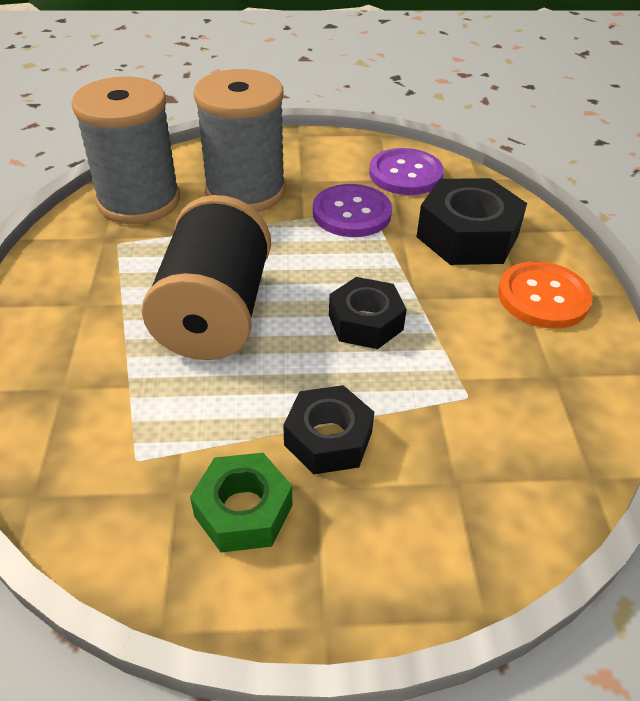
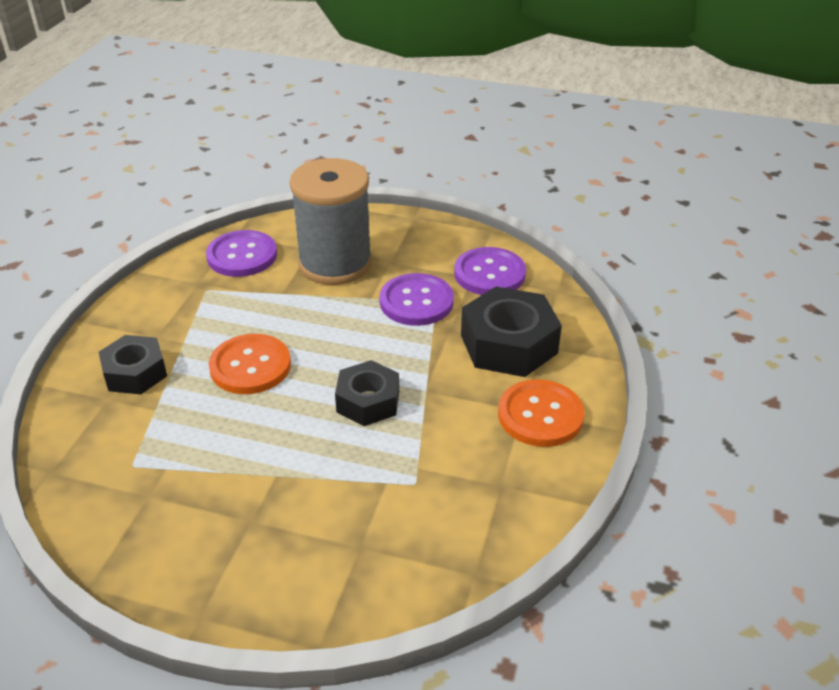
camera: 20 degrees right, 5 degrees down
grey spool [71,76,180,224] -> purple button [206,230,277,277]
black spool [142,195,271,360] -> orange button [209,334,291,394]
green nut [190,453,293,553] -> none
black nut [283,385,374,474] -> black nut moved to [99,335,167,394]

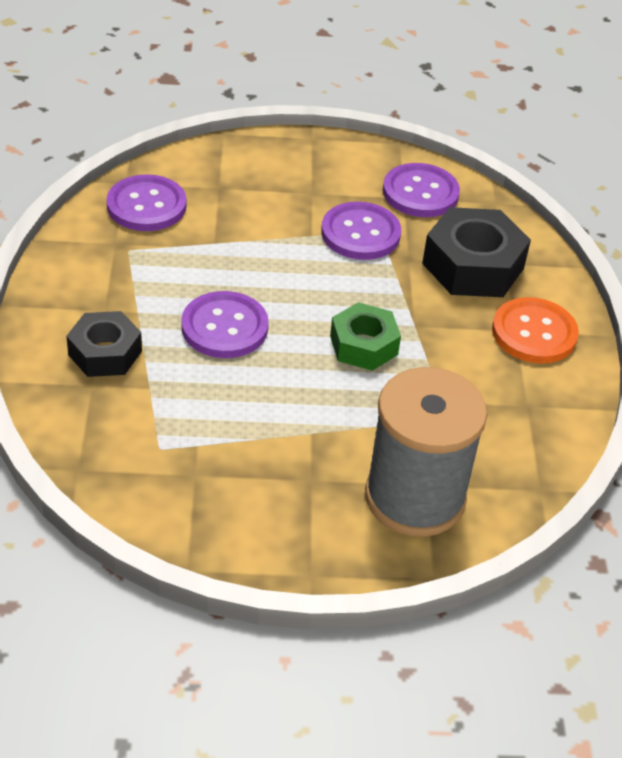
camera: 20 degrees left, 5 degrees up
orange button [209,334,291,394] -> purple button [181,291,269,358]
grey spool [290,158,372,285] -> grey spool moved to [365,367,487,537]
black nut [335,360,399,426] -> green nut [330,302,401,371]

